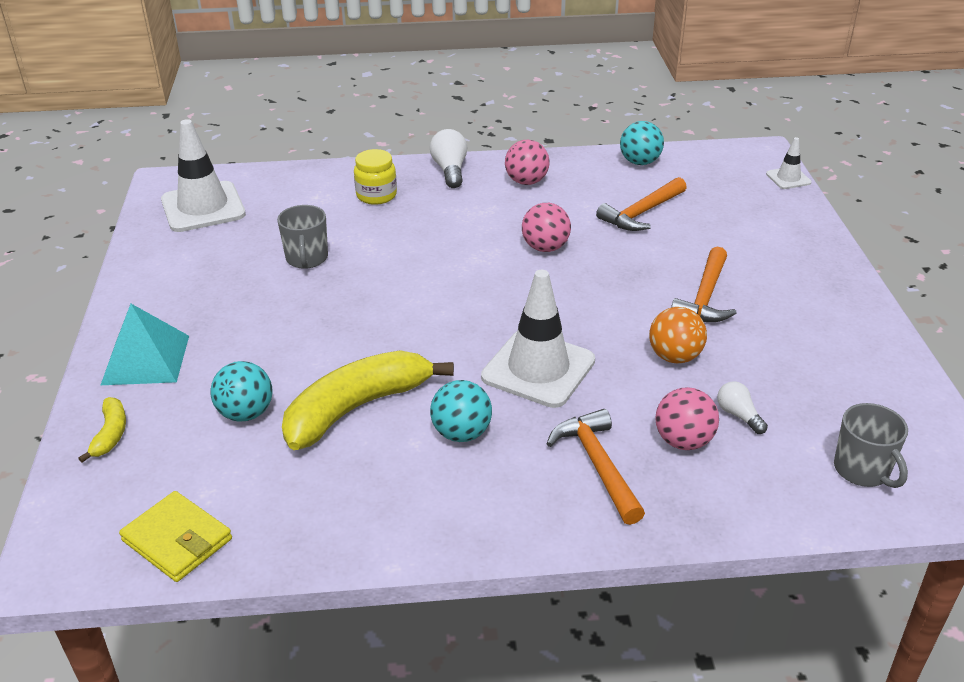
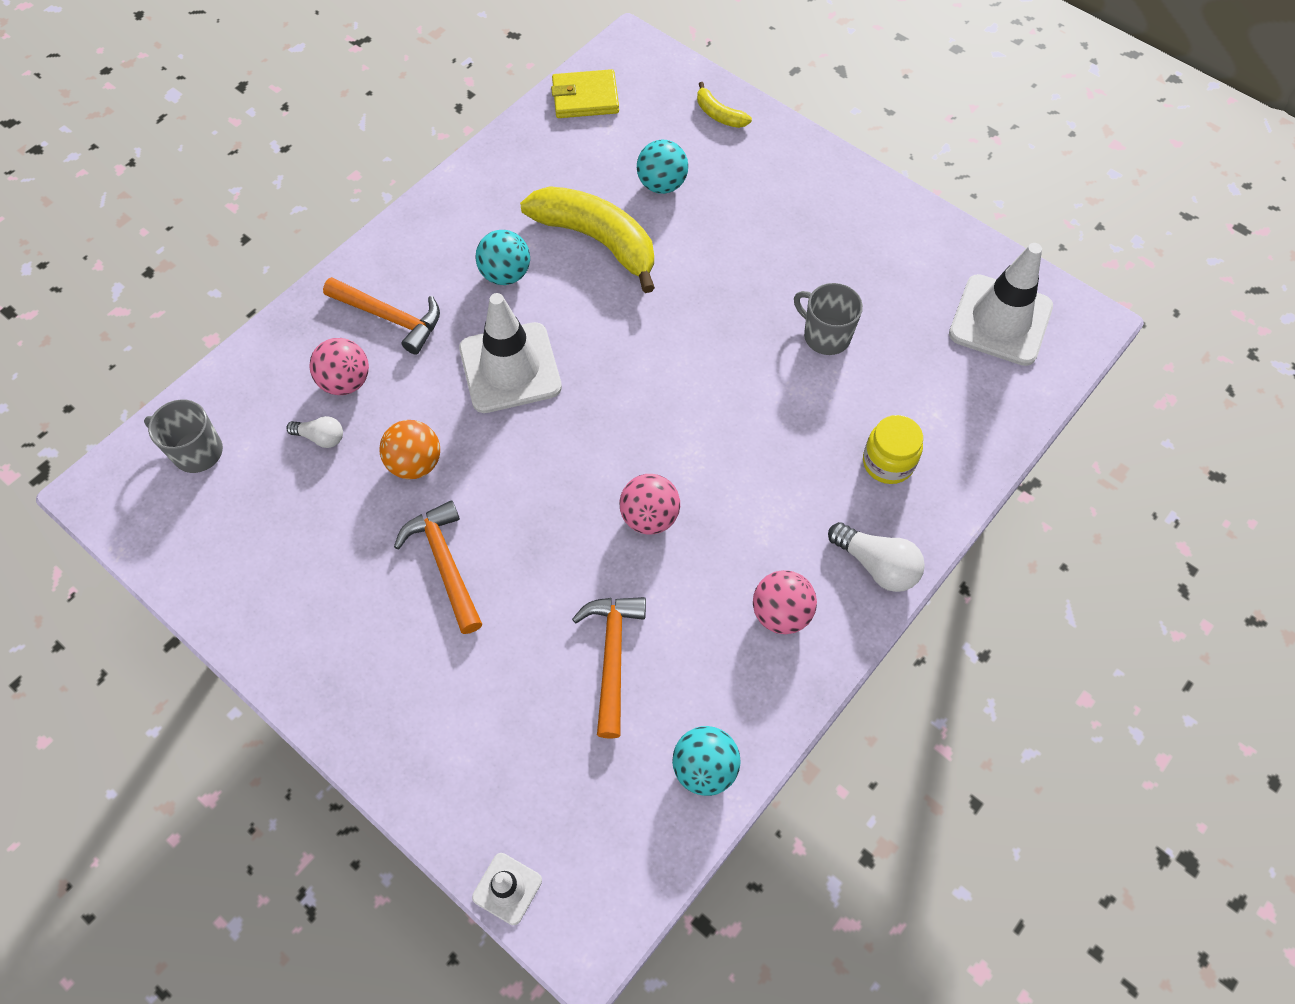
camera: 135 degrees right, 25 degrees up
turquoise pyramid [101,304,189,385] -> none
yellow banana [282,350,454,450] -> yellow banana turned 60 degrees counterclockwise [520,186,655,293]

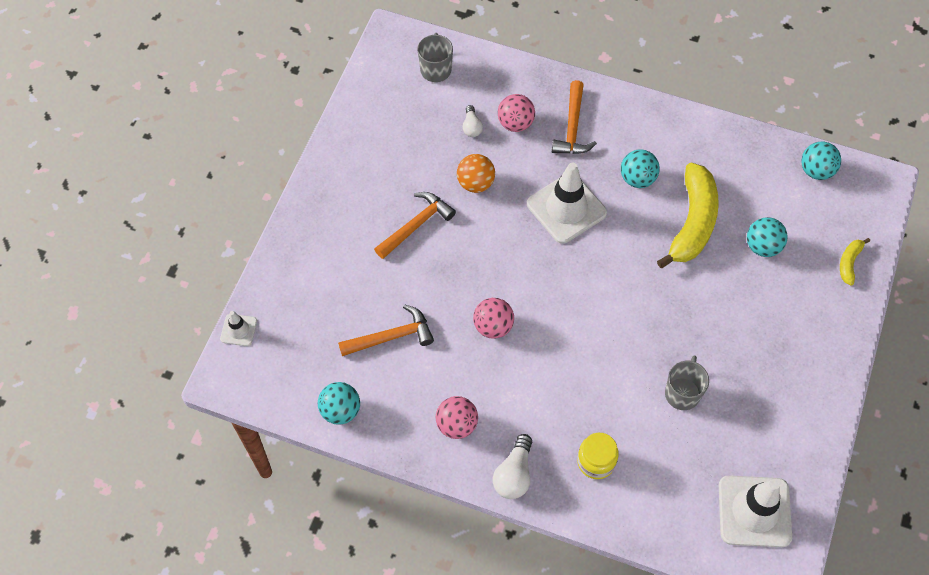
camera: 70 degrees right, 0 degrees up
yellow wallet [551,69,619,118] -> turquoise ball [801,141,841,180]

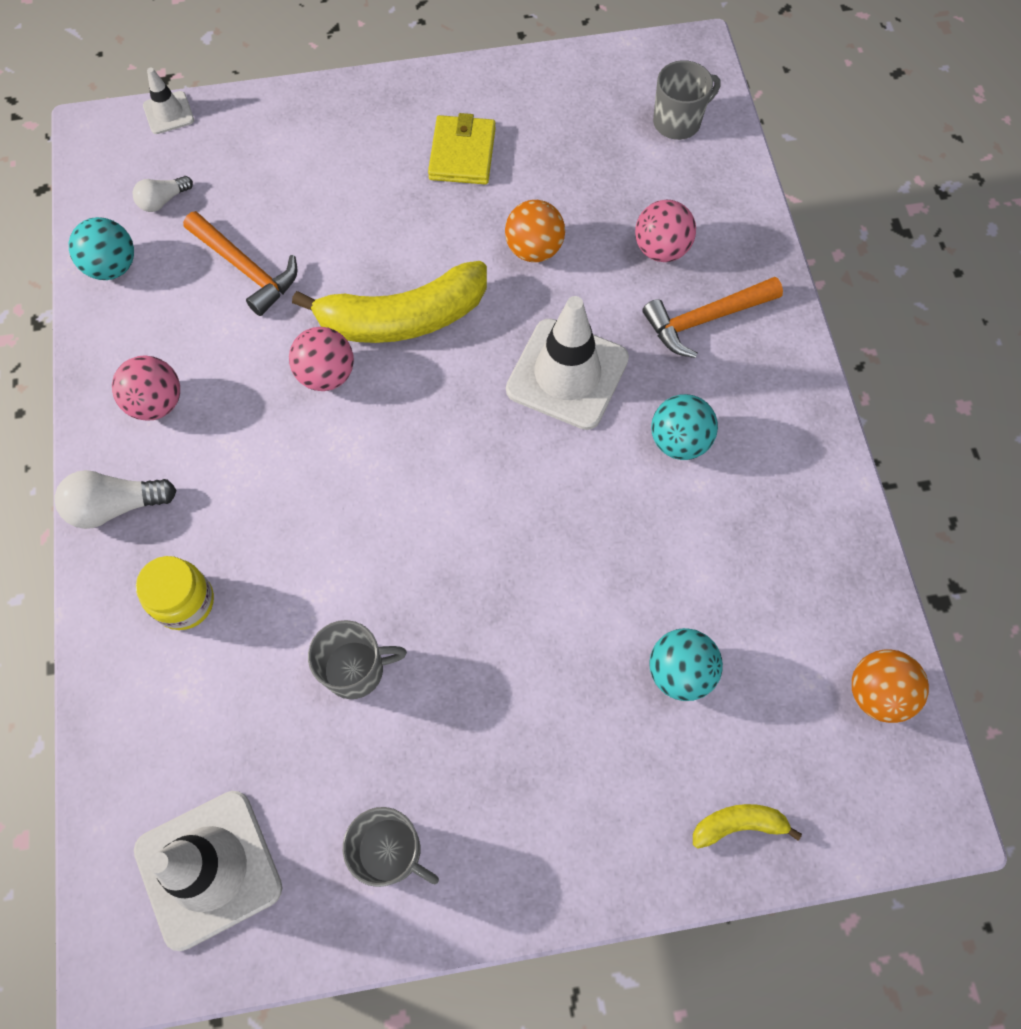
camera: 60 degrees right, 5 degrees up
orange hammer [374,192,456,259] -> none
white light bulb [463,105,483,137] -> white light bulb moved to [133,176,193,212]
yellow banana [657,163,719,268] -> yellow banana moved to [292,261,487,343]
turquoise ball [801,141,841,180] -> orange ball [852,649,929,723]
none -> grey mug [343,807,439,887]
none -> yellow wallet [428,113,496,185]

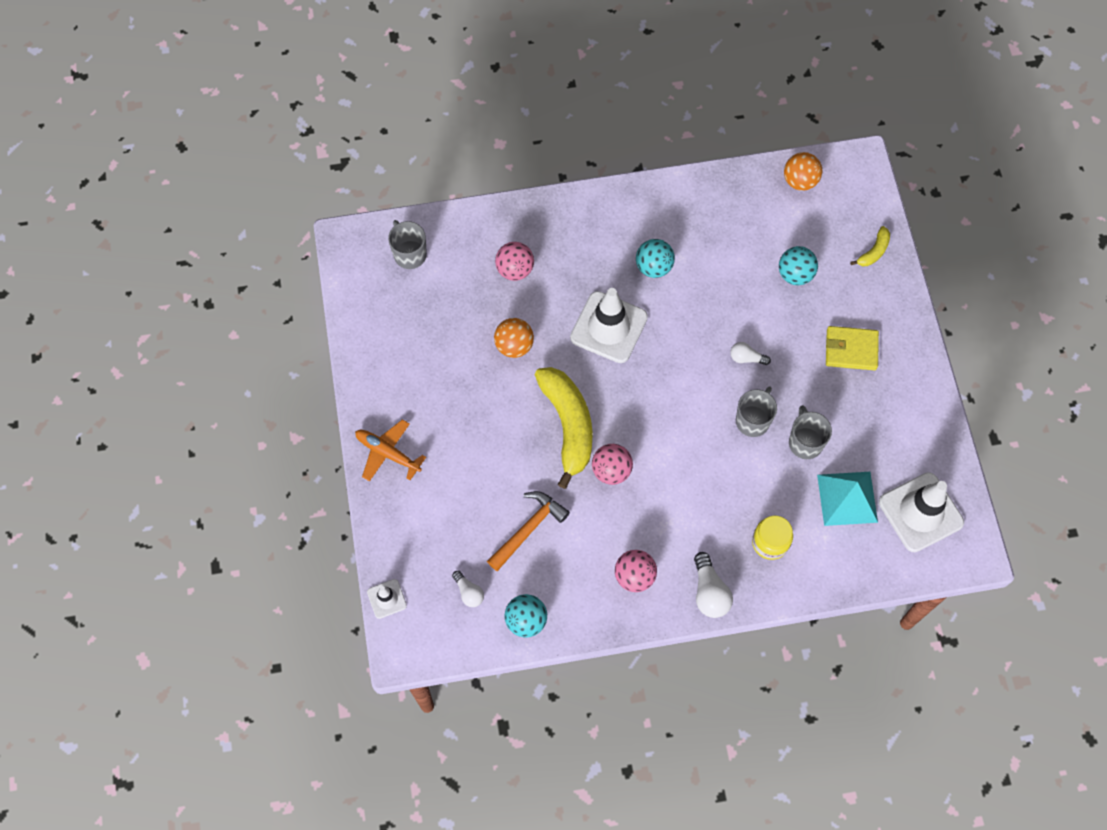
camera: 90 degrees left, 0 degrees up
grey mug [343,807,439,887] -> grey mug moved to [736,387,777,437]
yellow wallet [428,113,496,185] -> yellow wallet moved to [826,326,879,370]
orange hammer [642,277,783,358] -> none
yellow banana [693,804,802,849] -> yellow banana turned 135 degrees counterclockwise [850,226,890,266]
none -> orange plane [355,419,426,481]
none -> white light bulb [730,342,771,365]
none -> turquoise pyramid [817,472,878,526]

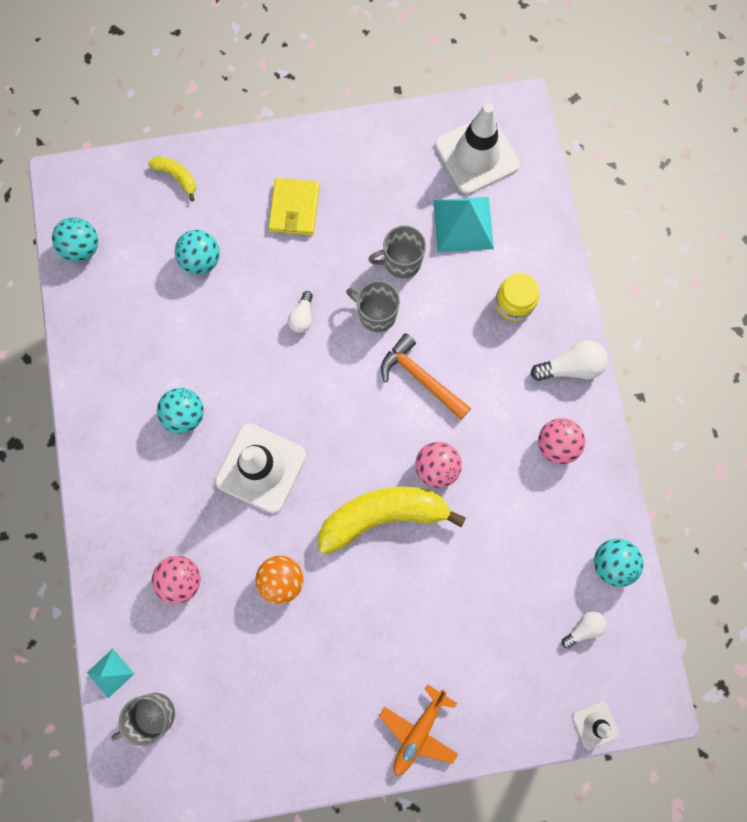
camera: 90 degrees left, 10 degrees up
orange hammer [487,491,570,571] -> orange hammer moved to [381,333,471,420]
orange ball [784,152,822,191] -> turquoise ball [52,217,98,262]
none -> turquoise pyramid [87,649,134,698]

